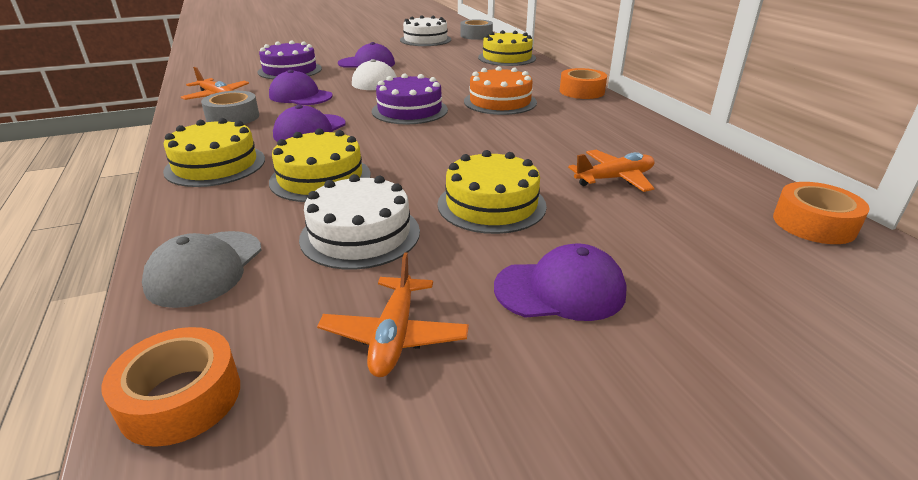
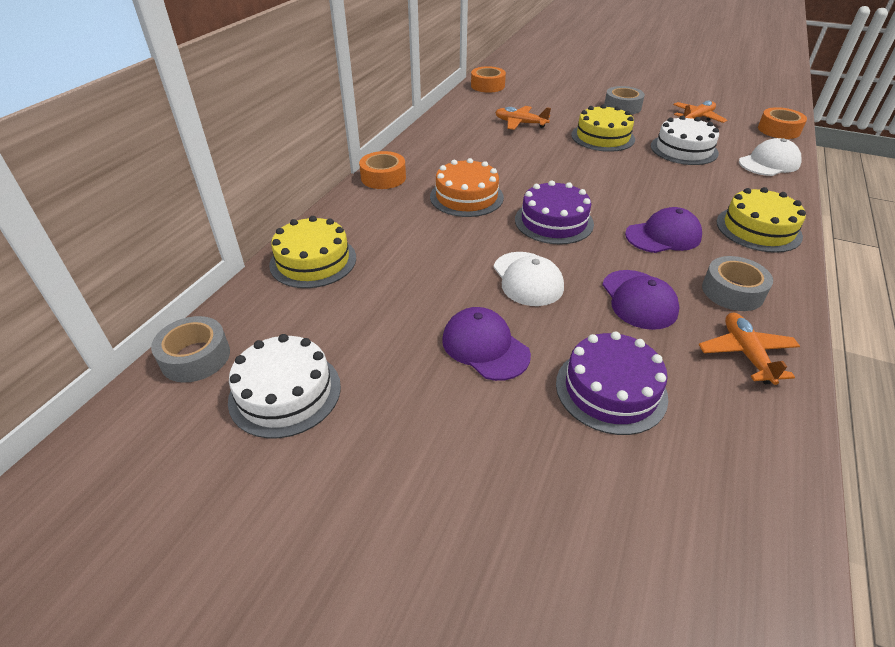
camera: 135 degrees left, 10 degrees up
grey cap [142,231,262,308] -> white cap [739,138,802,176]
yellow cake [269,128,371,202] -> none
purple cap [494,243,627,321] -> grey tape [604,86,645,115]

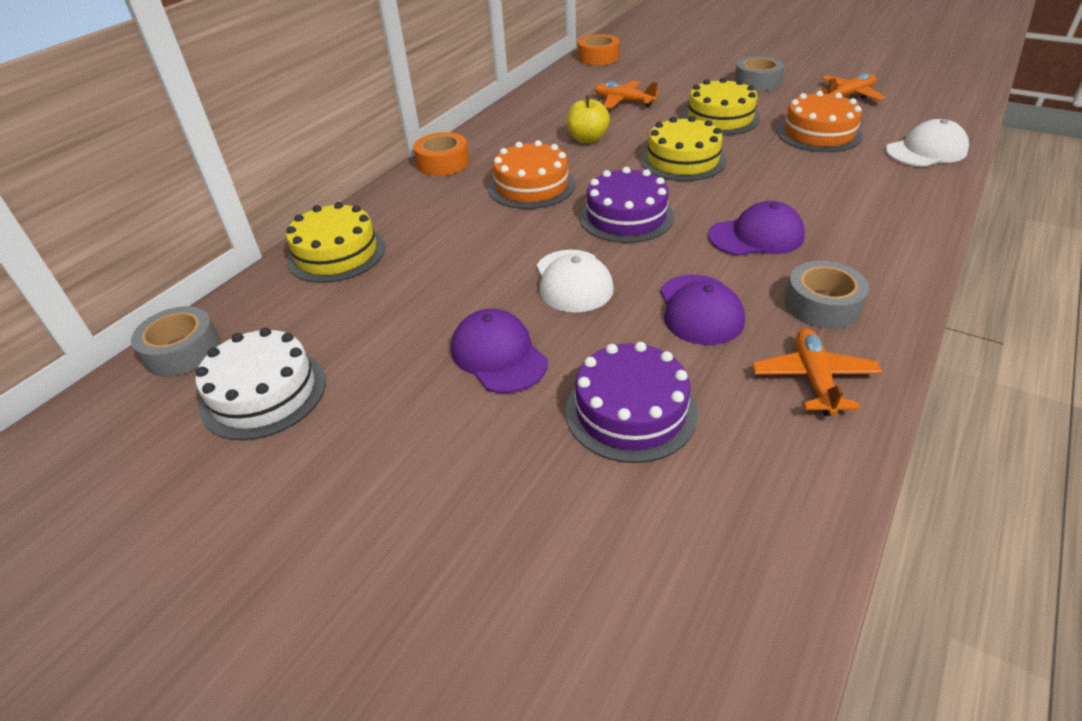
camera: 10 degrees right, 0 degrees up
white cake [651,115,719,165] -> orange cake [777,91,863,152]
yellow cake [717,187,806,253] -> yellow cake moved to [641,116,727,181]
orange tape [758,107,807,139] -> none
none -> yellow apple [566,96,610,143]

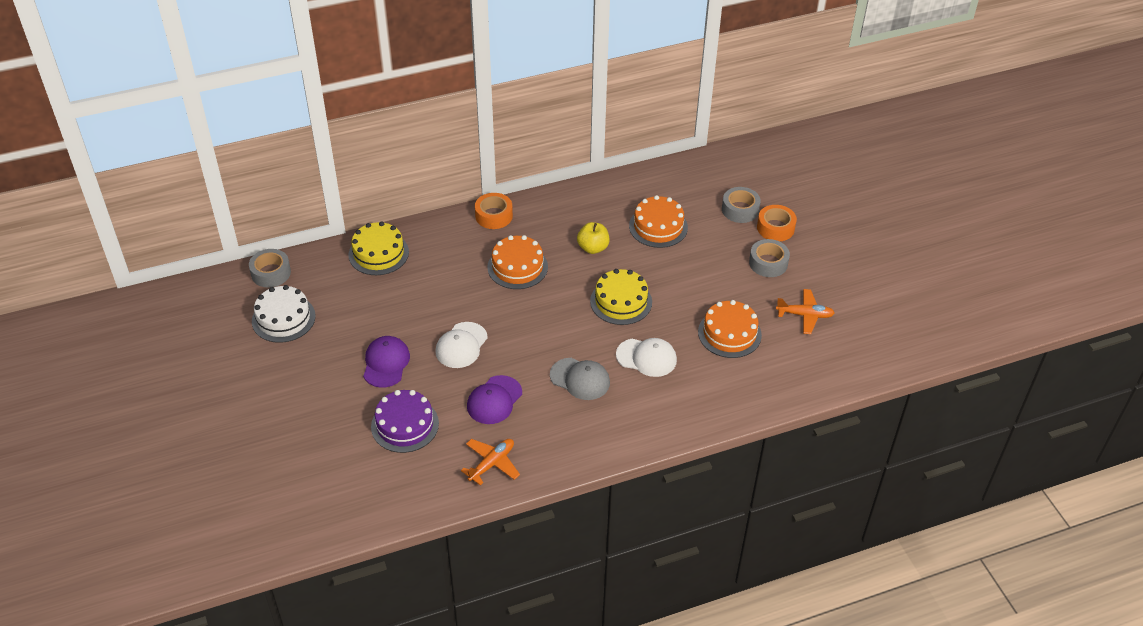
camera: 35 degrees right, 5 degrees up
orange tape [578,34,620,65] -> orange tape moved to [757,205,797,241]
purple cake [580,167,674,243] -> none
orange plane [594,80,659,109] -> orange cake [629,195,688,248]
yellow cake [681,77,760,135] -> none
purple cap [708,201,805,256] -> grey cap [550,358,610,400]
grey tape [785,261,869,329] -> grey tape moved to [722,187,761,223]
white cap [886,119,969,167] -> white cap moved to [616,338,677,377]

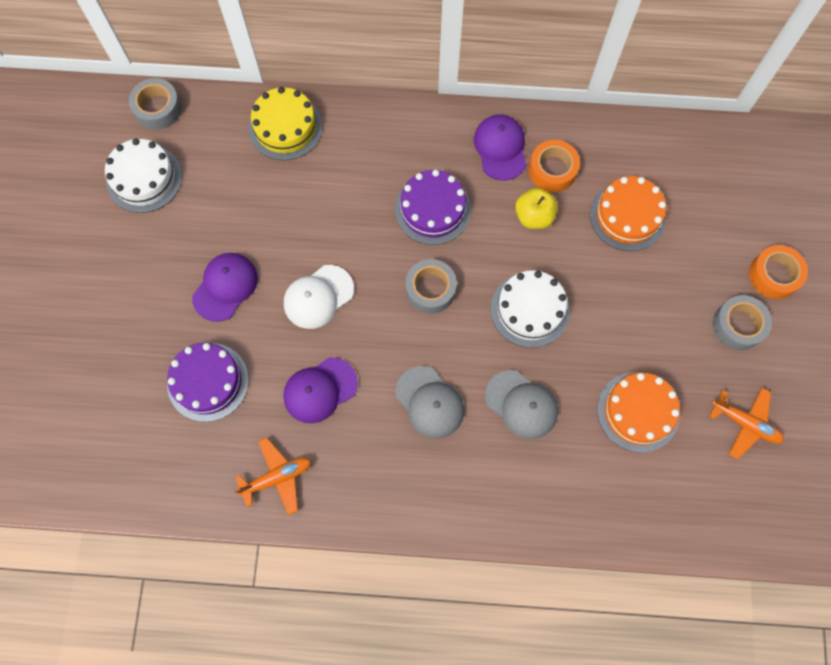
camera: 25 degrees right, 25 degrees up
orange tape [475,193,513,229] -> orange tape moved to [529,140,580,192]
orange cake [487,235,548,289] -> purple cake [395,170,471,245]
yellow cake [590,269,652,325] -> white cake [491,270,570,348]
white cap [616,338,677,377] -> grey cap [485,370,558,439]
grey tape [722,187,761,223] -> grey tape moved to [405,259,457,314]
none -> purple cap [474,114,526,180]

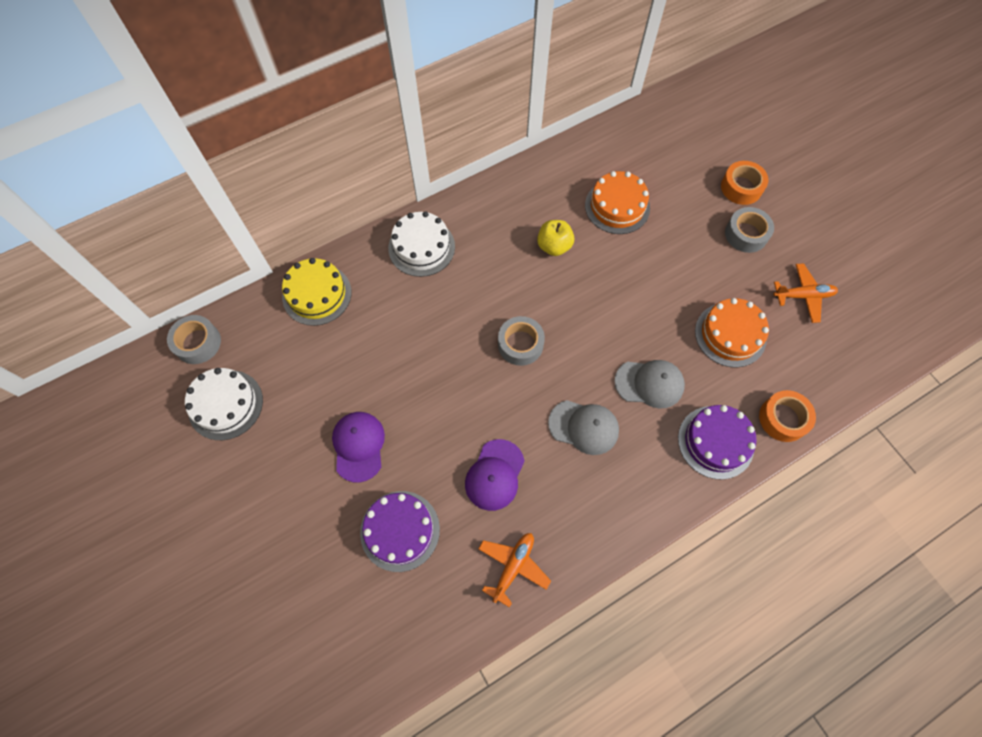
camera: 35 degrees left, 5 degrees down
white cap [284,265,354,329] -> none
purple cake [395,170,471,245] -> purple cake moved to [678,405,757,480]
purple cap [474,114,526,180] -> none
white cake [491,270,570,348] -> white cake moved to [388,211,455,277]
orange tape [529,140,580,192] -> orange tape moved to [759,390,816,442]

